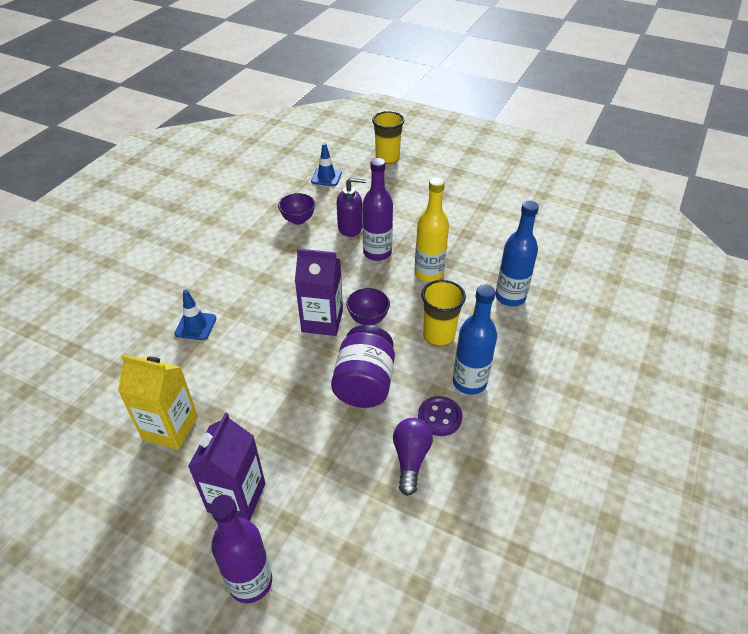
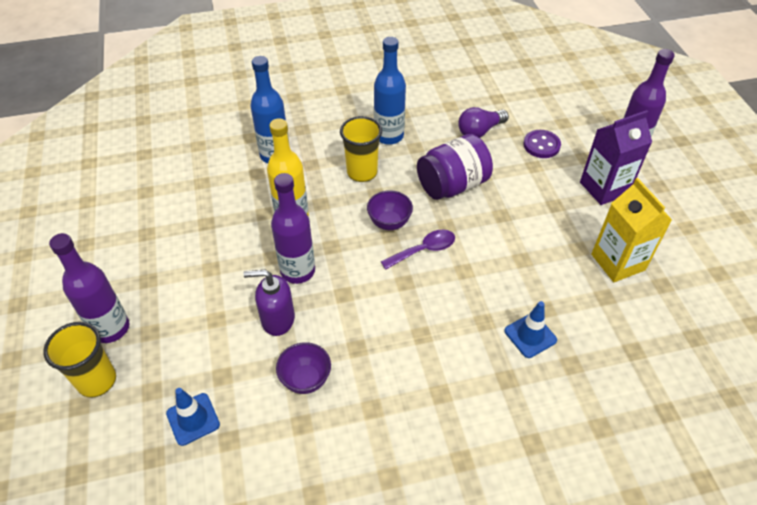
camera: 130 degrees left, 5 degrees up
purple carton [295,248,343,336] -> purple spoon [381,230,455,270]
purple soap dispenser [337,177,366,237] -> purple soap dispenser turned 45 degrees counterclockwise [243,270,295,336]
purple button [418,396,462,436] -> purple button moved to [523,130,561,158]
none -> purple bottle [49,233,130,343]

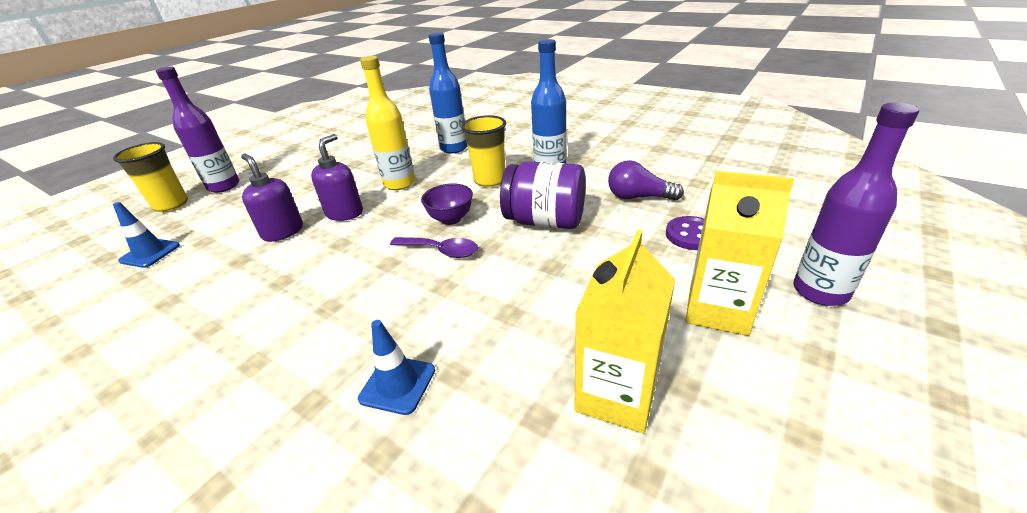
camera: 50 degrees right, 15 degrees down
purple bottle [271,173,315,284] -> purple soap dispenser [311,134,363,221]
purple bowl [276,342,331,394] -> none
purple carton [580,110,652,205] -> yellow carton [686,171,794,336]

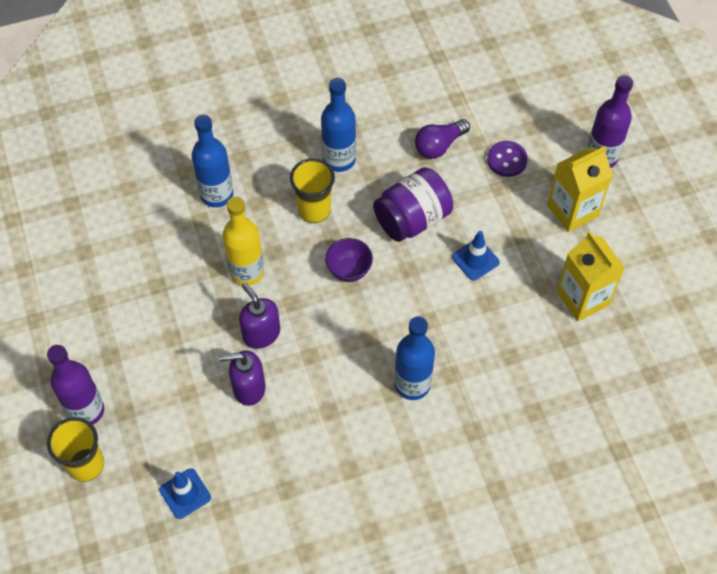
camera: 55 degrees left, 25 degrees up
blue traffic cone [358,320,435,415] -> blue traffic cone moved to [452,231,500,281]
purple spoon [390,237,478,258] -> none
none -> blue bottle [394,316,435,400]

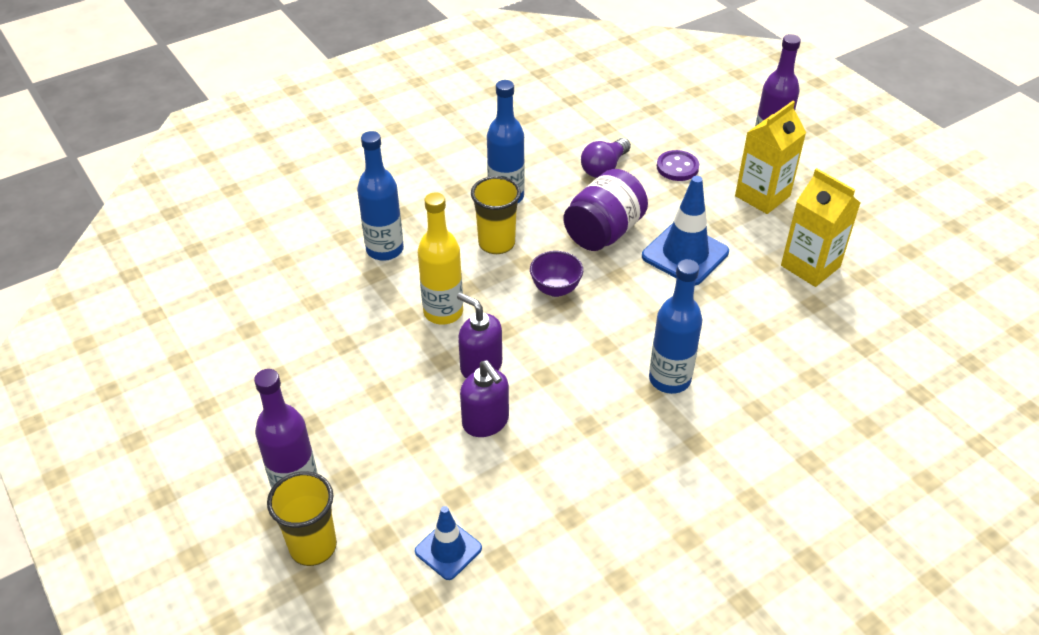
camera: 15 degrees left, 15 degrees down
purple soap dispenser [219,350,266,406] -> purple soap dispenser turned 105 degrees counterclockwise [460,360,509,437]
blue traffic cone [452,231,500,281] -> blue traffic cone [642,176,729,285], size x1.68

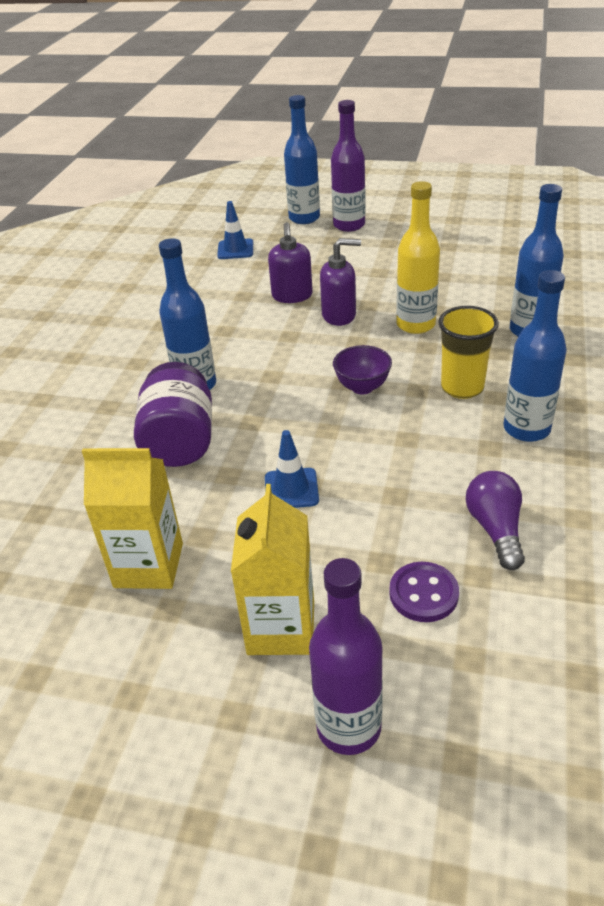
camera: 140 degrees right, 5 degrees down
yellow cup [267,471,337,566] -> blue bottle [284,95,320,224]
purple soap dispenser [460,360,509,437] -> purple soap dispenser turned 105 degrees counterclockwise [268,222,313,303]
purple jar [564,169,648,251] -> purple jar moved to [134,362,212,467]
blue traffic cone [642,176,729,285] -> blue traffic cone [265,430,319,508], size x0.59

